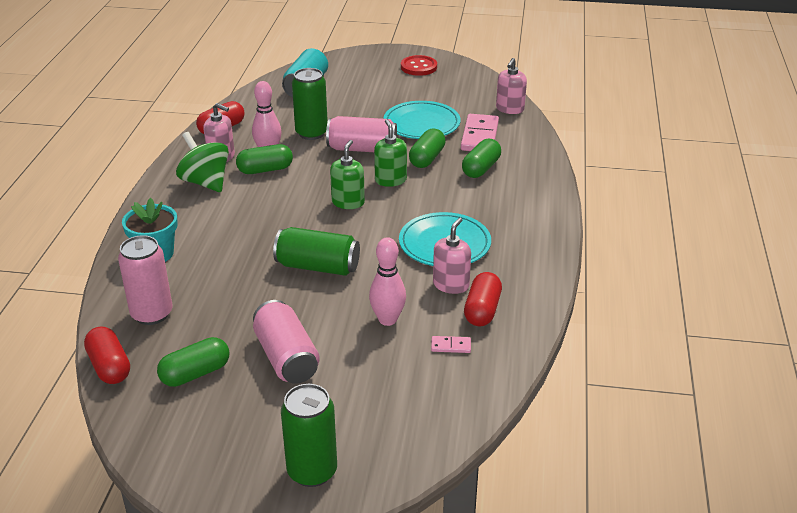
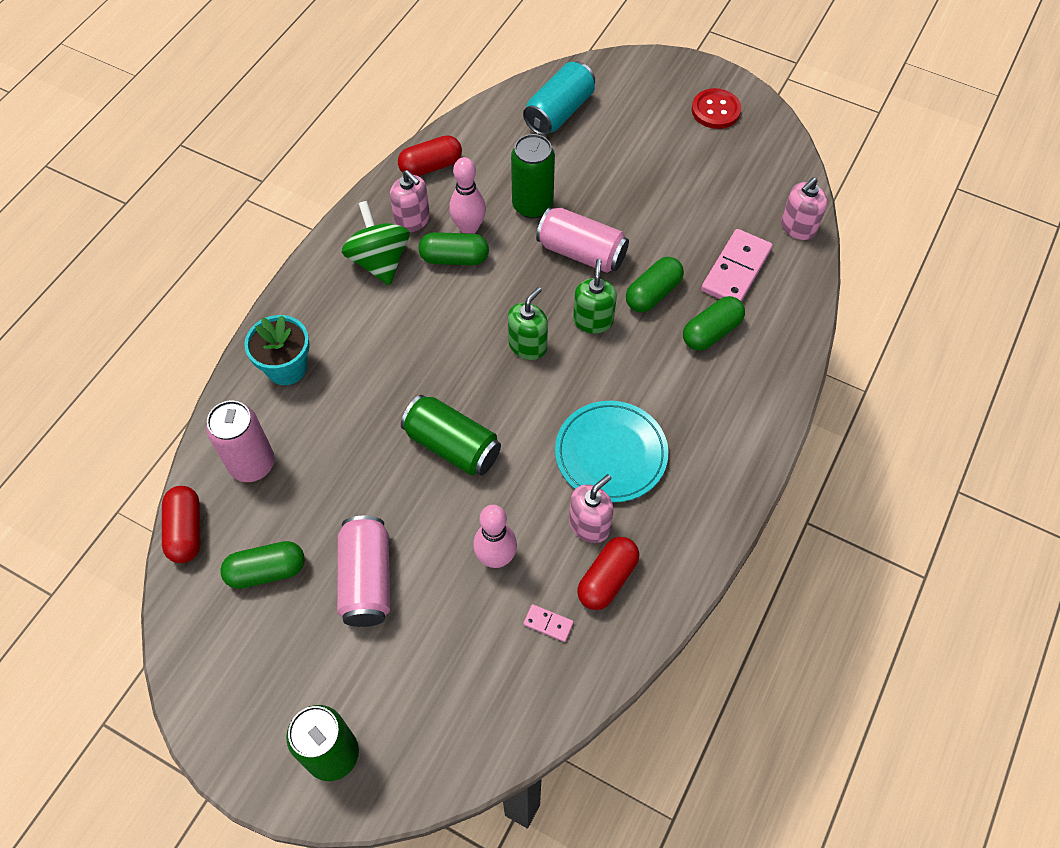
camera: 20 degrees right, 25 degrees up
turquoise plate [383,101,461,139] -> none

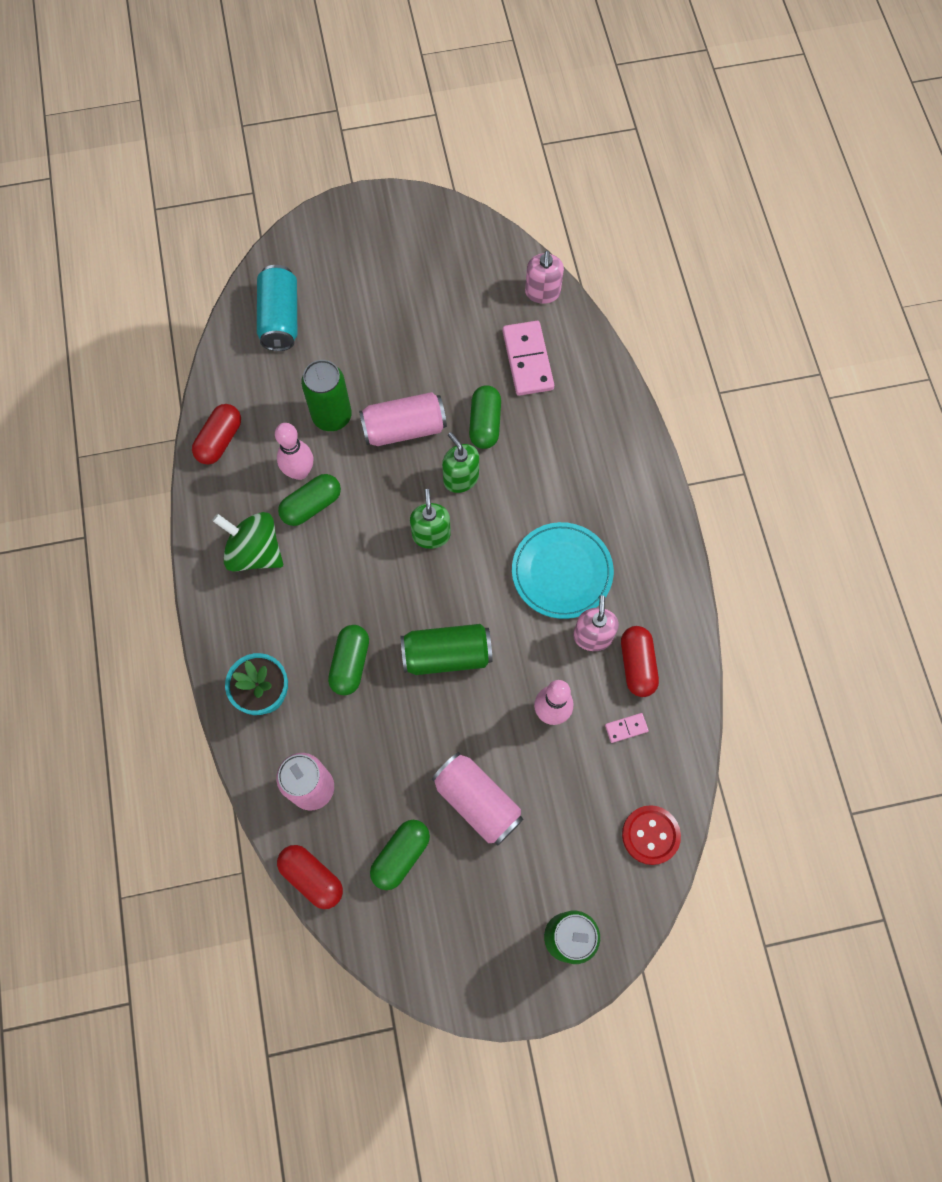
camera: 40 degrees left, 10 degrees up
pink soap dispenser [390,170,430,233] -> none
green capsule [683,296,745,351] -> green capsule moved to [328,625,369,695]
red button [692,88,741,129] -> red button moved to [622,805,681,865]

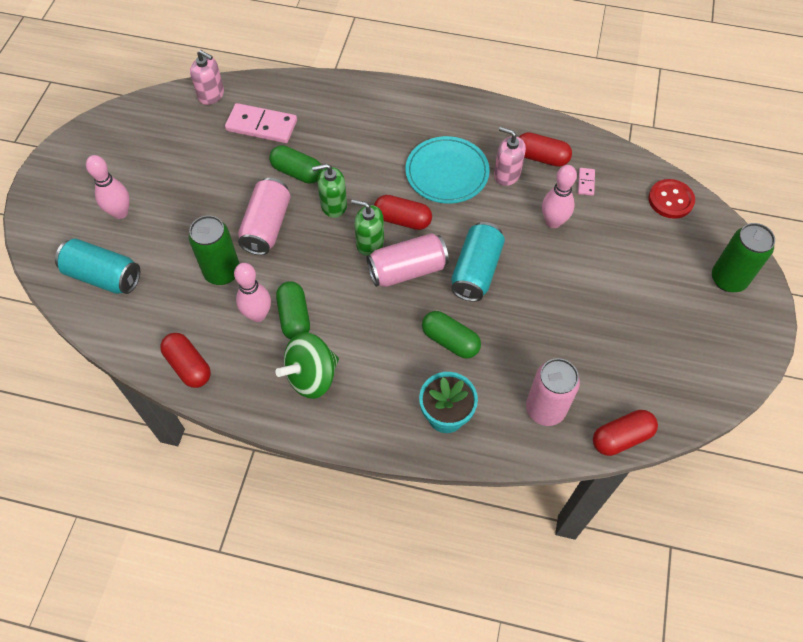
camera: 65 degrees left, 10 degrees down
green capsule [370,820,430,890] -> none
green can [401,624,493,675] -> turquoise can [451,222,505,302]
pink can [432,752,523,846] -> pink can moved to [366,233,449,287]
none -> pink bowling pin [86,155,130,219]
none -> red capsule [374,195,432,230]

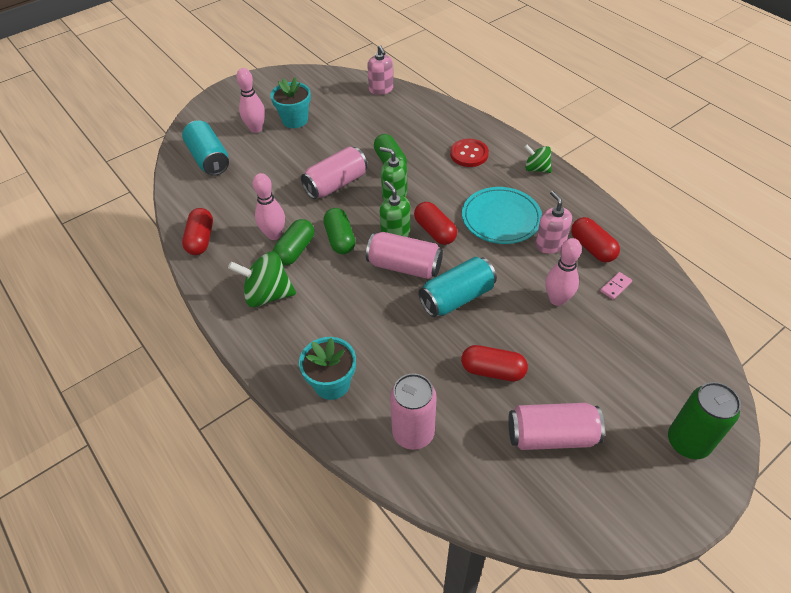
camera: 40 degrees right, 10 degrees down
green can [188,215,240,285] -> none
pink domino [225,103,297,143] -> none
green capsule [422,311,481,359] -> green capsule moved to [323,208,355,254]
red capsule [593,410,658,456] -> red capsule moved to [461,345,528,382]
red button [648,179,695,219] -> red button moved to [450,139,489,167]
none -> turquoise flower pot [270,78,311,128]
none -> pink can [508,403,605,450]
none -> green spinning top [524,145,552,173]

